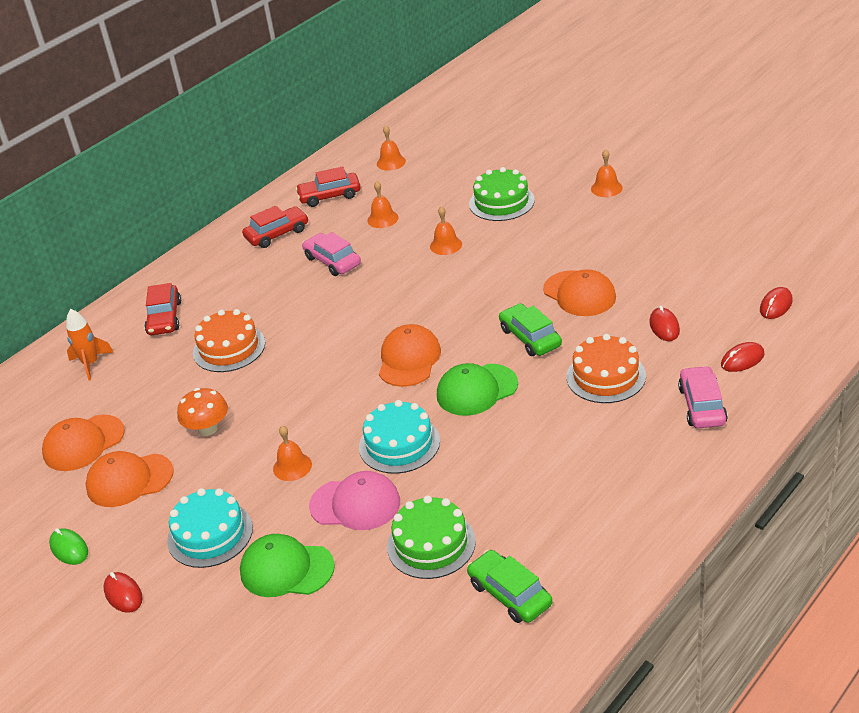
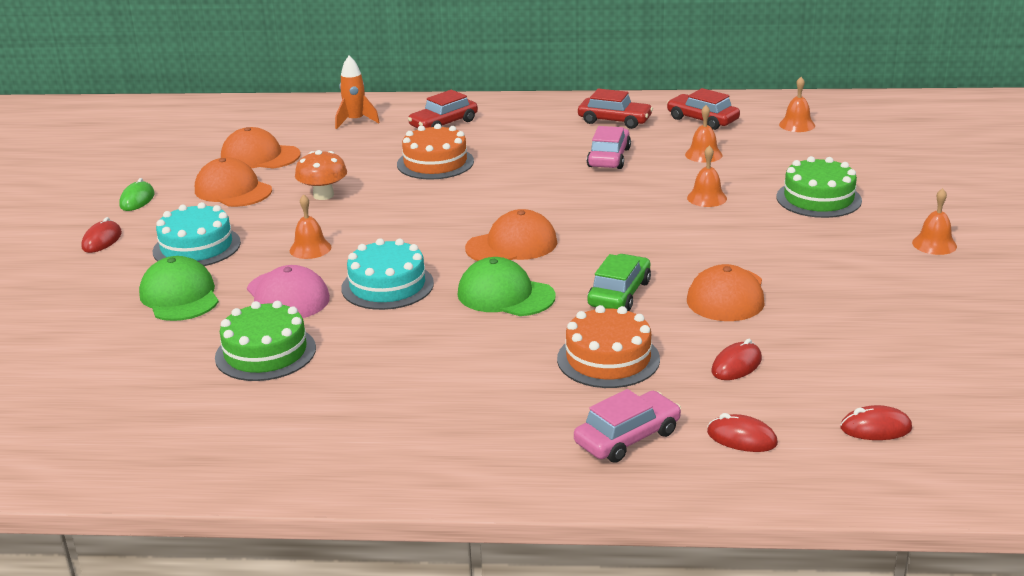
camera: 50 degrees right, 10 degrees down
green car [467,550,552,623] -> none

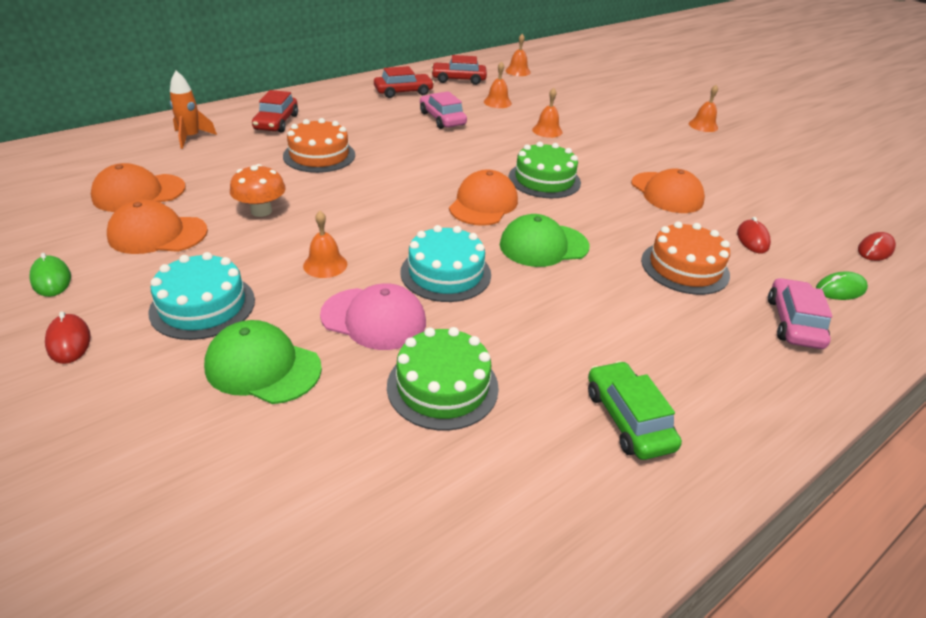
camera: 45 degrees left, 10 degrees up
green car [587,254,651,311] -> green car moved to [588,361,682,460]
red mouse [707,413,778,452] -> green mouse [816,272,868,300]
green cake [776,156,862,218] -> green cake moved to [509,142,581,198]

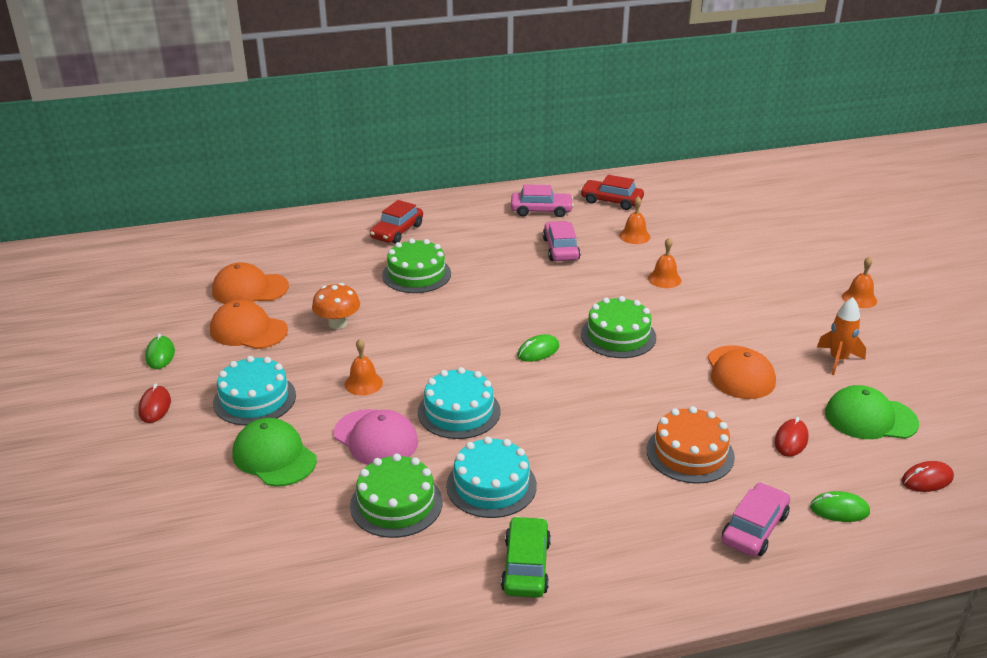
camera: 25 degrees right, 5 degrees down
orange rocket [170,71,217,149] -> orange rocket moved to [817,297,866,375]
orange cake [283,118,355,173] -> green cake [382,238,451,293]
red car [374,66,434,98] -> pink car [511,184,574,217]
orange cap [449,170,518,226] -> green mouse [517,334,559,362]
green cap [500,214,589,267] -> green cap moved to [825,385,919,439]
orange bell [506,34,531,76] -> none
none -> turquoise cake [446,436,537,518]

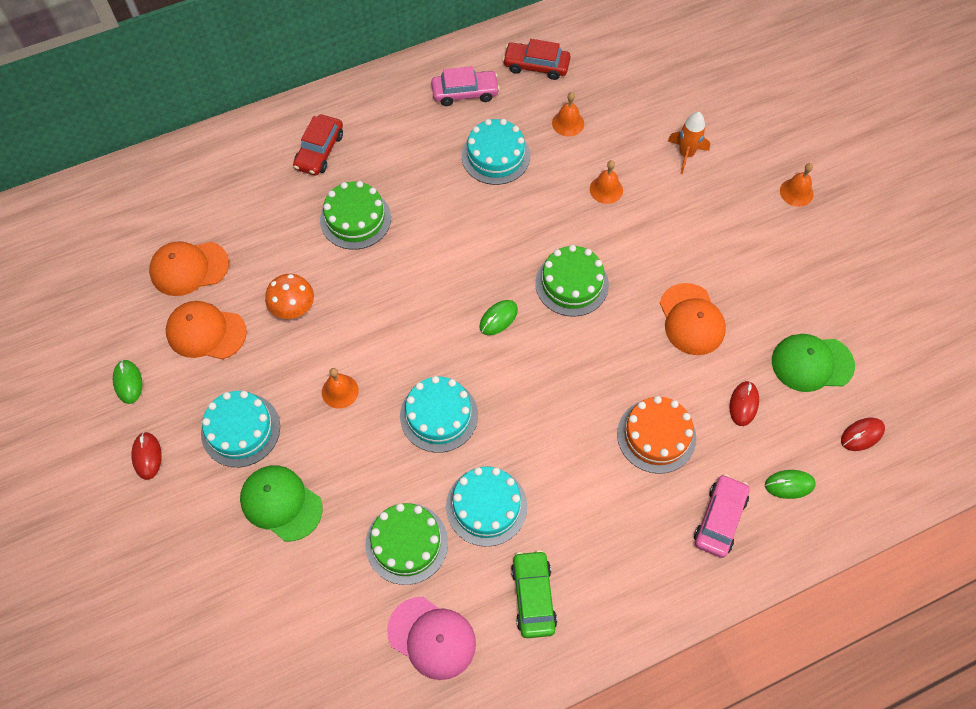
camera: 10 degrees left, 30 degrees up
pink cap [334,409,418,465] -> pink cap moved to [387,597,476,680]
pink car [543,221,581,261] -> turquoise cake [462,119,530,185]
orange rocket [817,297,866,375] -> orange rocket moved to [668,112,710,174]

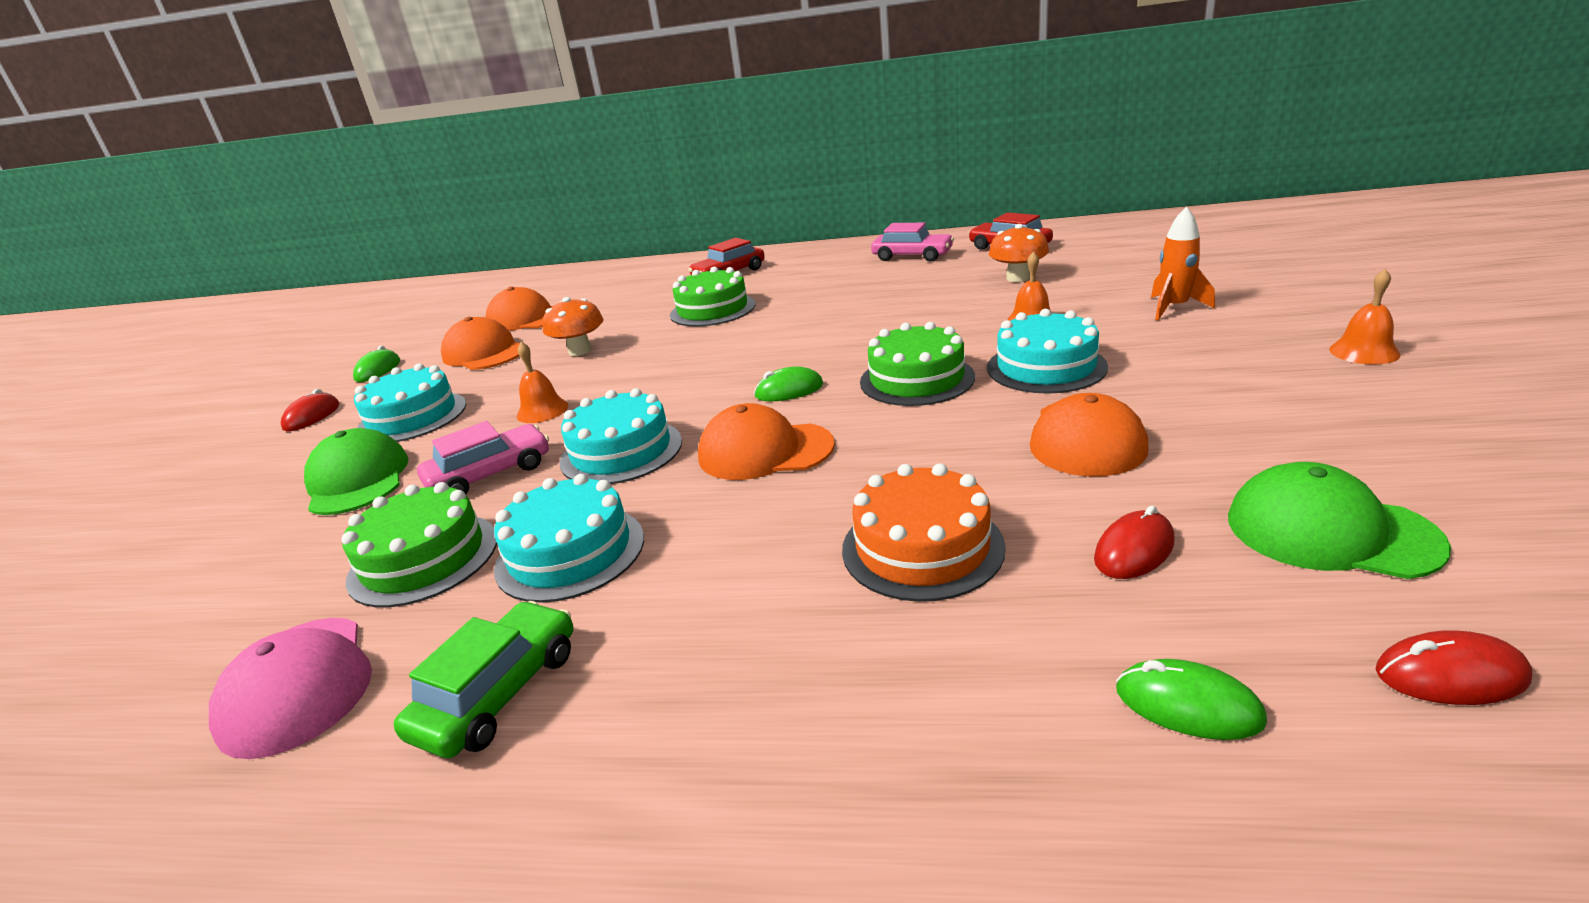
camera: 35 degrees right, 35 degrees down
turquoise cake [462,119,530,185] -> turquoise cake moved to [987,309,1108,394]
orange bell [552,92,584,137] -> orange mushroom [989,224,1049,282]
pink car [694,474,750,558] -> pink car moved to [417,421,549,494]
none -> orange cap [698,403,835,480]

